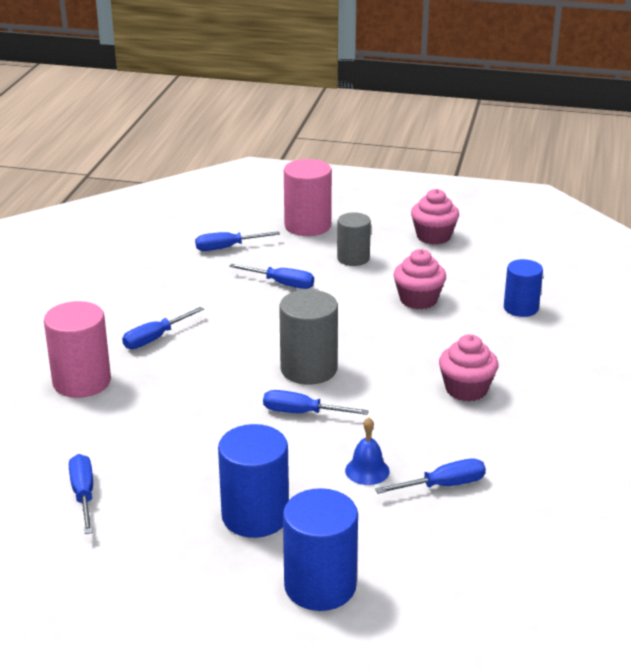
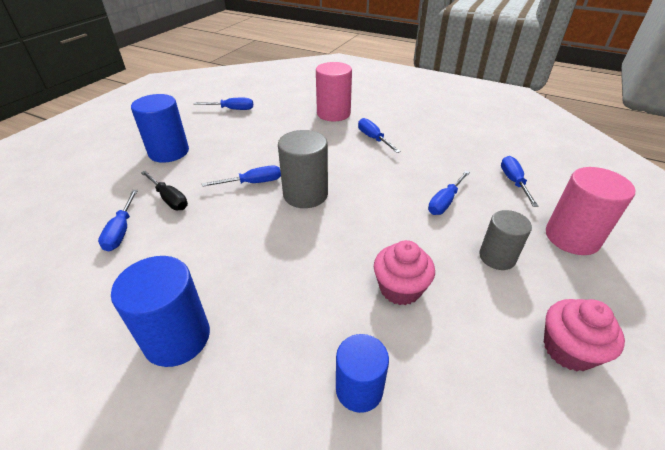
camera: 105 degrees right, 10 degrees up
blue screwdriver [263,390,369,415] -> blue screwdriver turned 45 degrees clockwise [202,165,281,187]
blue cylinder [283,488,358,611] -> blue cylinder moved to [111,256,210,367]
blue bell [345,417,390,485] -> black screwdriver [141,171,188,210]
pink cupcake [439,334,498,401] -> none

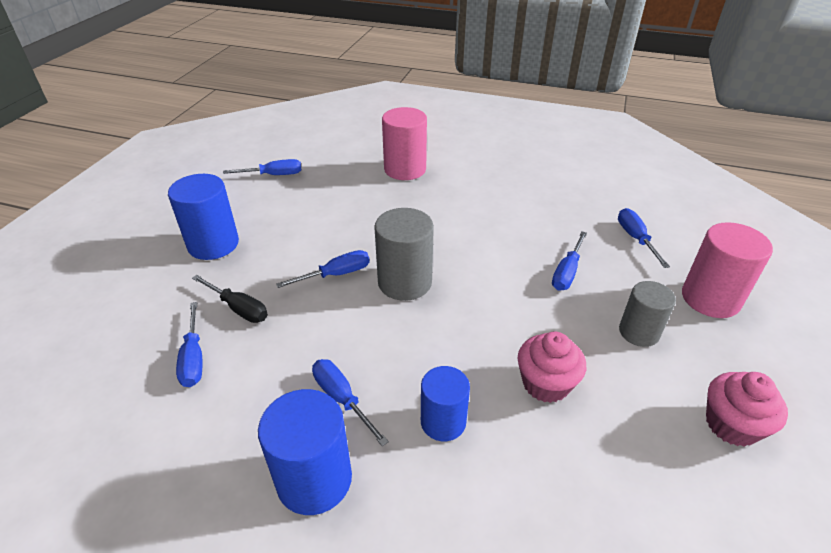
camera: 10 degrees left, 0 degrees up
blue cylinder [336,334,389,413] -> blue cylinder moved to [421,366,470,441]
blue screwdriver [358,118,401,153] -> blue screwdriver moved to [312,359,389,446]

